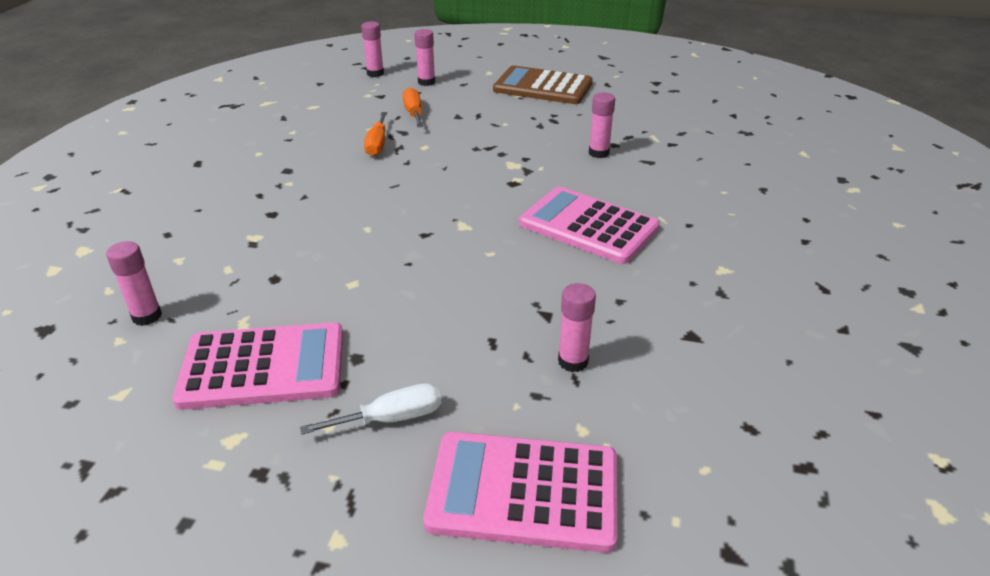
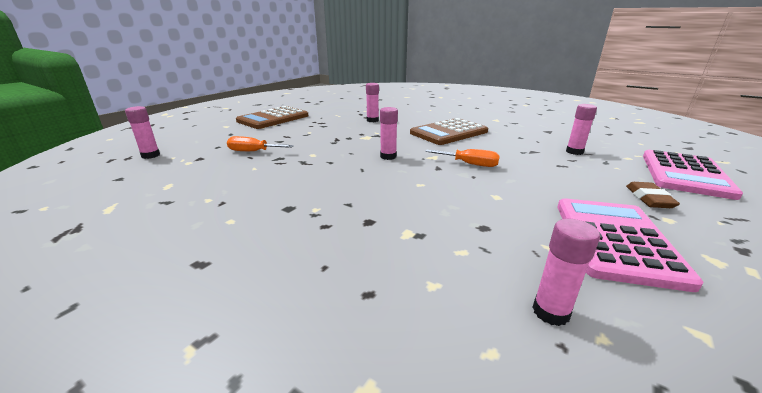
camera: 70 degrees left, 10 degrees down
white screwdriver [300,383,441,435] -> brown eraser [626,182,680,208]
orange screwdriver [364,112,387,156] -> orange screwdriver moved to [425,149,500,167]
pink glue stick [415,29,435,86] -> pink glue stick moved to [380,107,398,160]
pink calculator [519,187,660,264] -> brown calculator [410,118,488,145]

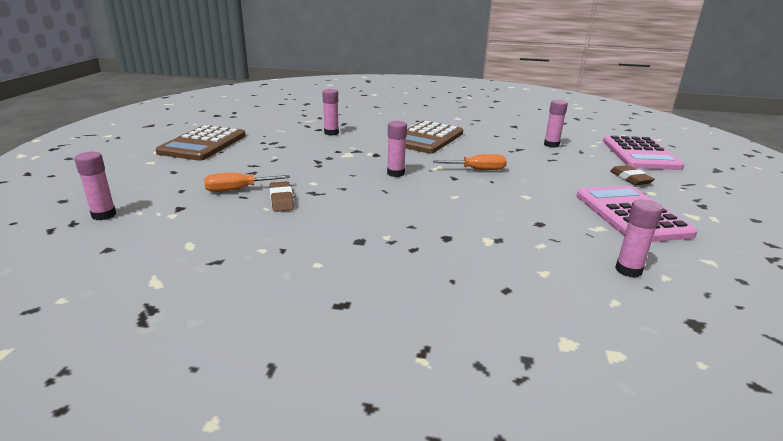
camera: 25 degrees left, 0 degrees up
none -> brown eraser [269,181,294,212]

